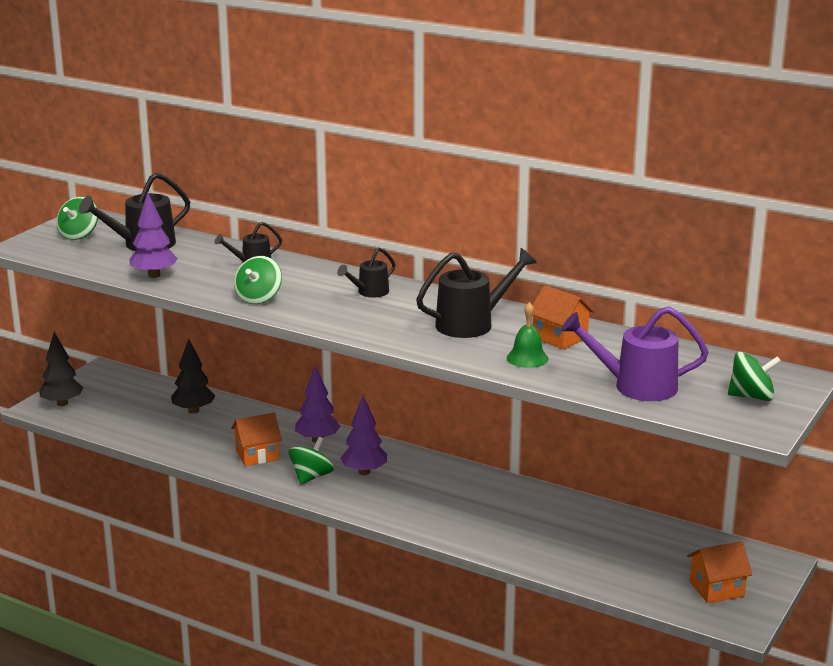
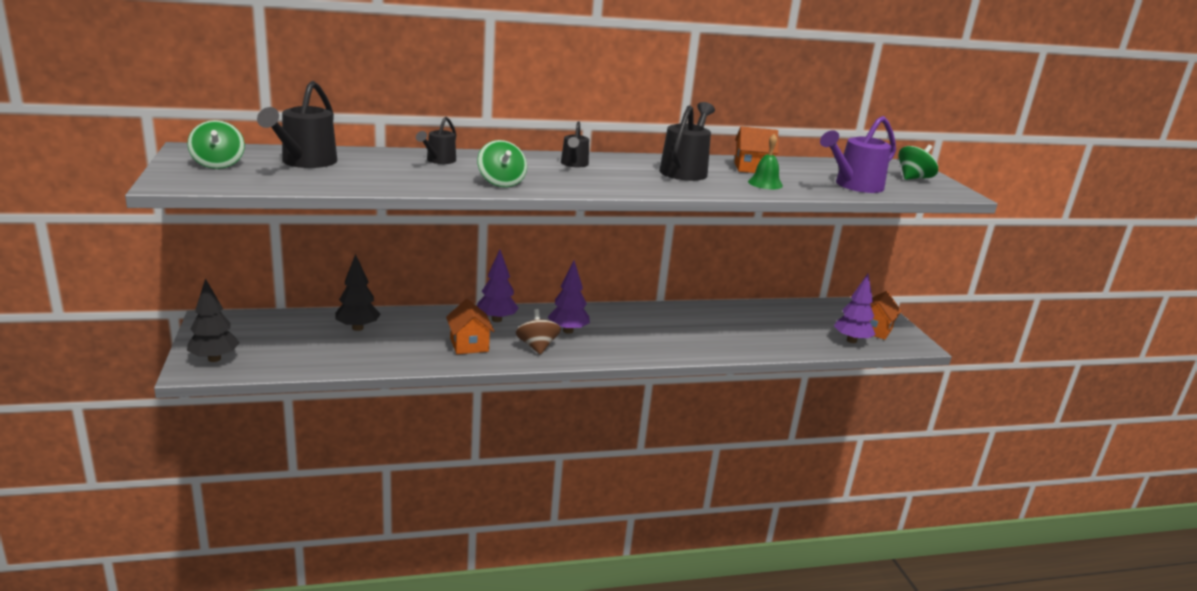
camera: 45 degrees left, 0 degrees up
purple tree [129,192,178,278] -> purple tree moved to [834,274,876,343]
orange house [231,413,282,466] -> orange house turned 45 degrees counterclockwise [446,299,495,354]
green spinning top [289,437,334,485] -> brown spinning top [516,309,561,355]

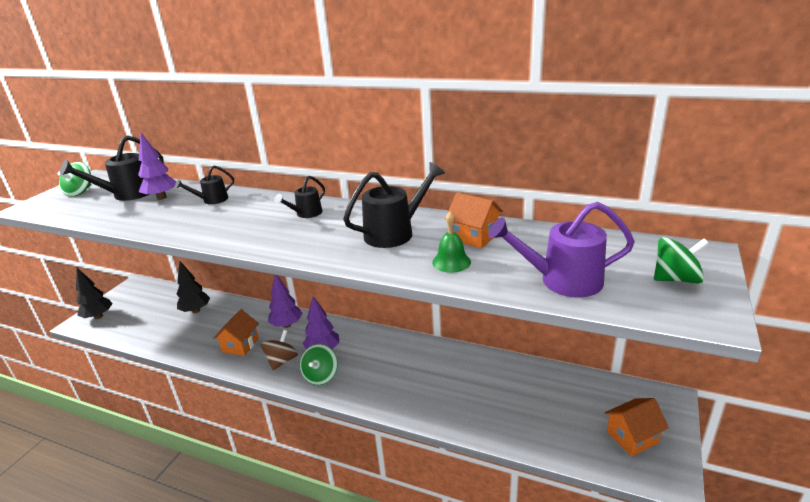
camera: 40 degrees right, 5 degrees up
green spinning top [477,140,527,187] -> green spinning top moved to [300,344,338,385]
purple tree [834,274,876,343] -> purple tree moved to [138,133,176,200]

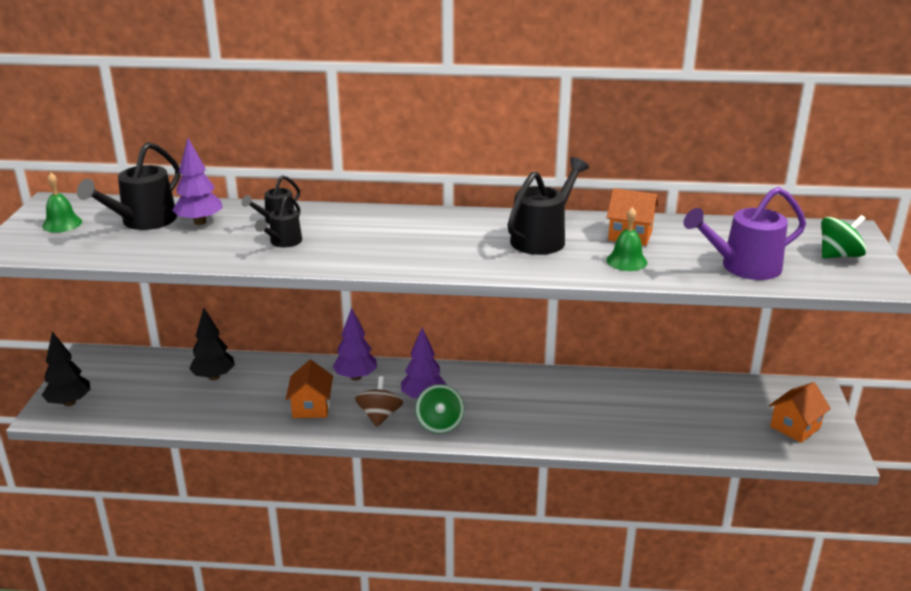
camera: 20 degrees left, 0 degrees up
green spinning top [58,162,91,197] -> green bell [42,173,82,232]
black watering can [274,176,325,218] -> black watering can moved to [255,195,302,247]

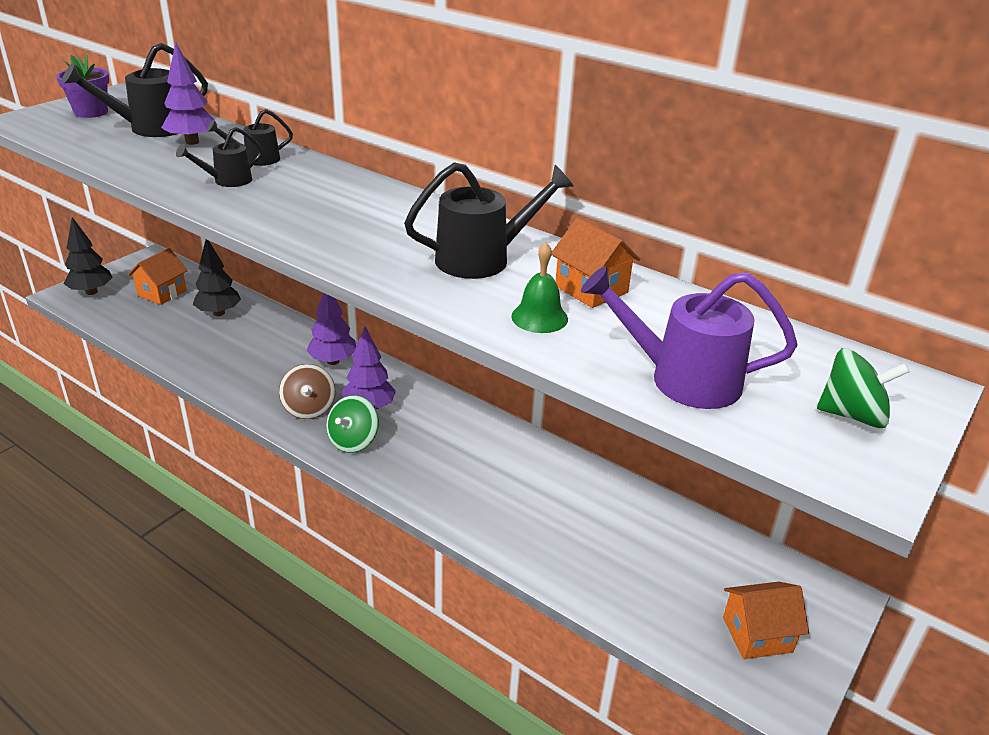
camera: 30 degrees right, 5 degrees up
green bell [42,173,82,232] -> purple flower pot [56,54,109,118]
orange house [286,360,333,418] -> orange house moved to [128,248,188,305]
brown spinning top [355,376,403,427] -> brown spinning top turned 135 degrees clockwise [279,364,335,419]

